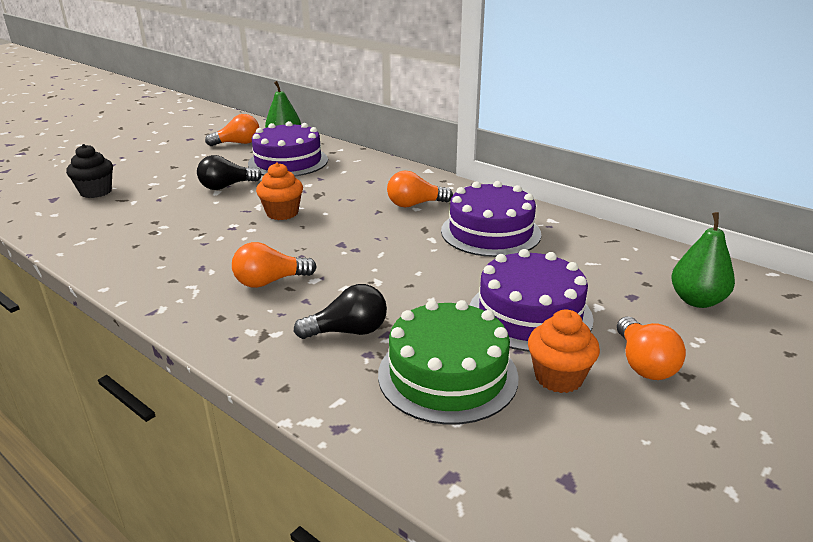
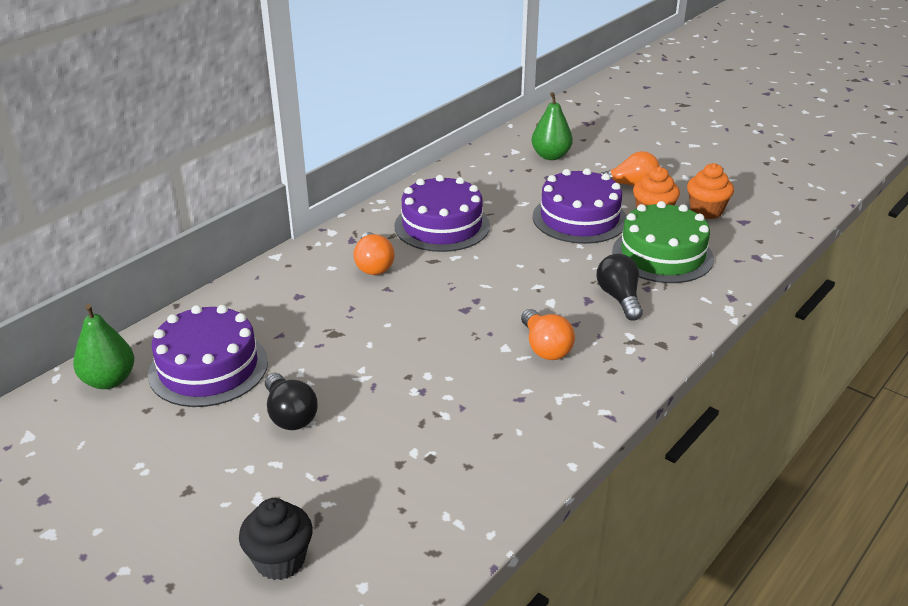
camera: 90 degrees left, 5 degrees up
orange light bulb [205,114,259,146] -> none
orange cupcake [256,162,303,220] -> orange cupcake moved to [687,163,734,219]

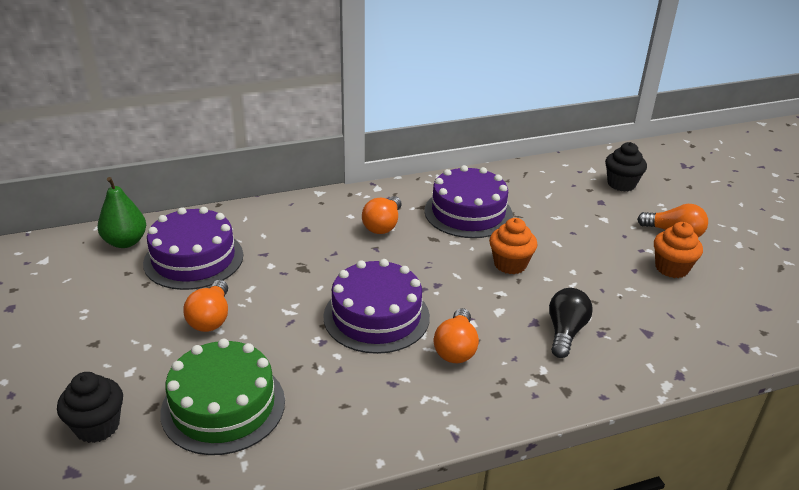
camera: 30 degrees right, 0 degrees up
black light bulb [265,373,318,430] -> orange light bulb [183,280,228,332]
green pear [532,92,573,160] -> black cupcake [605,142,647,192]
purple cake [533,168,627,244] -> purple cake moved to [323,259,430,354]
green cake [612,201,714,283] -> green cake moved to [160,339,285,455]
orange cupcake [687,163,734,219] -> orange cupcake moved to [489,218,537,274]

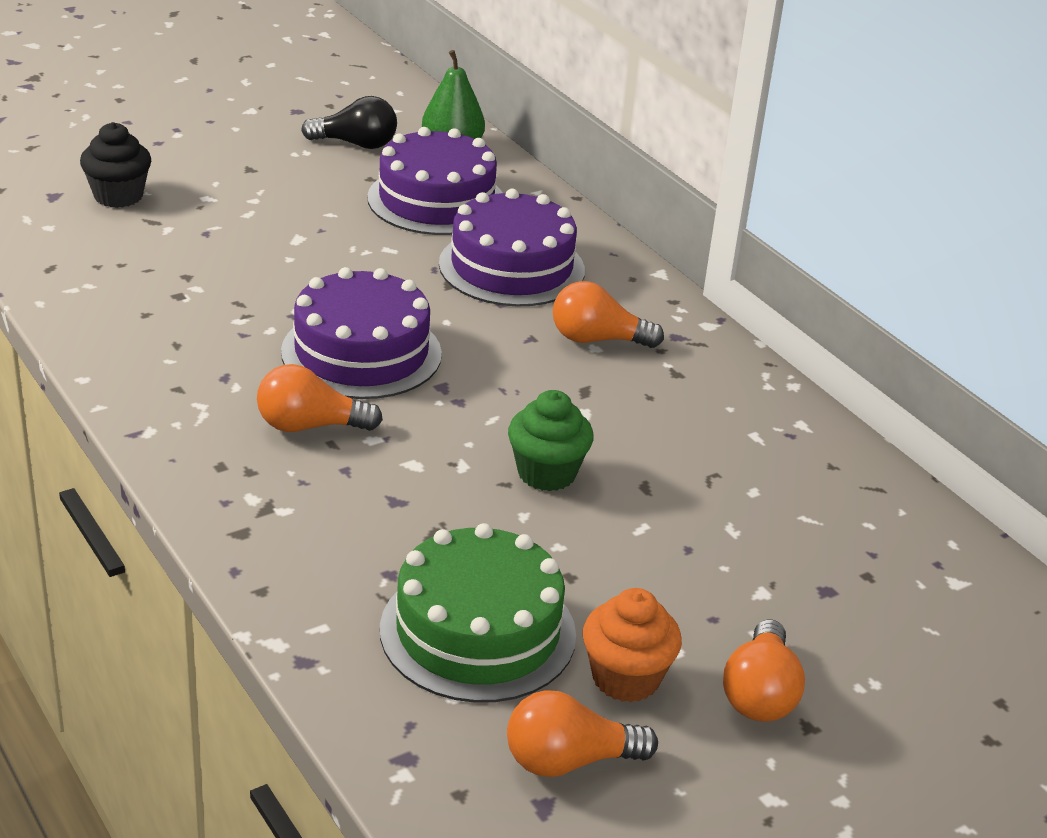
camera: 75 degrees right, 0 degrees up
green cake [160,339,285,455] -> green cake moved to [380,523,576,703]
orange light bulb [183,280,228,332] -> orange light bulb moved to [507,690,658,777]
purple cake [424,165,513,238] -> purple cake moved to [439,189,585,306]
orange cupcake [489,218,537,274] -> green cupcake [508,390,594,491]
black light bulb [549,288,593,358] -> black light bulb moved to [301,96,397,149]
black cupcake [605,142,647,192] -> none

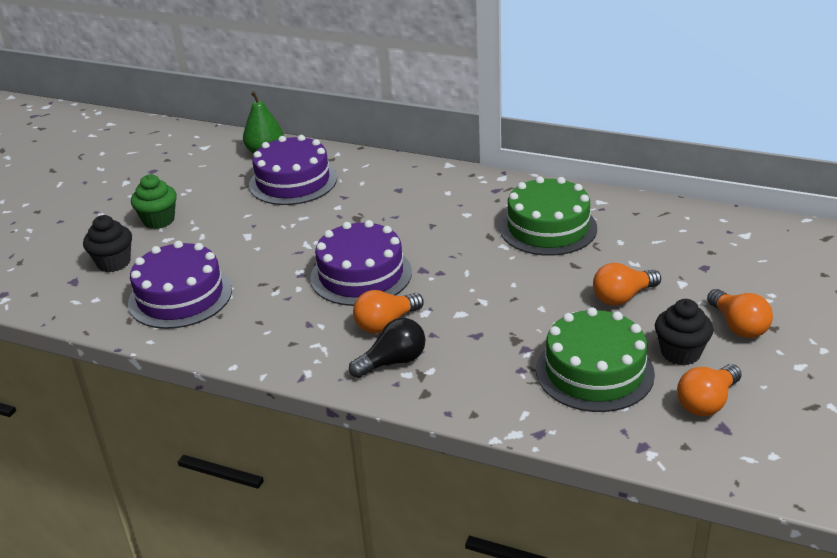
camera: 30 degrees left, 0 degrees up
black light bulb [301,96,397,149] -> black light bulb moved to [349,318,425,378]
purple cake [439,189,585,306] -> purple cake moved to [128,241,232,329]
green cupcake [508,390,594,491] -> green cupcake moved to [131,174,177,229]
orange light bulb [553,281,664,348] -> orange light bulb moved to [593,263,661,306]
orange cupcake [583,588,682,702] -> black cupcake [655,299,713,366]
none -> green cake [500,176,597,256]

